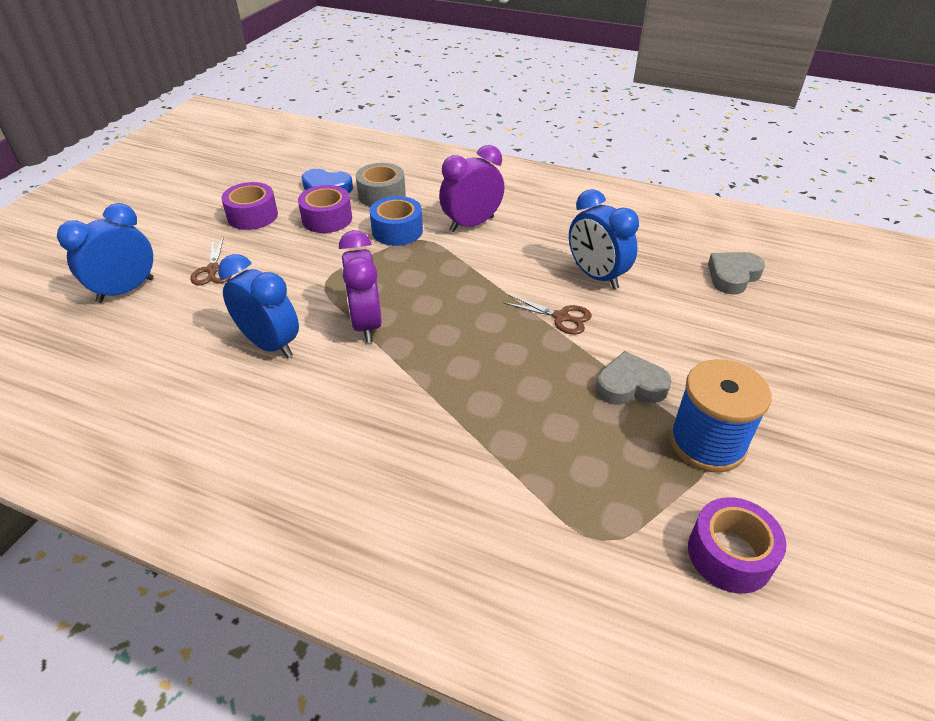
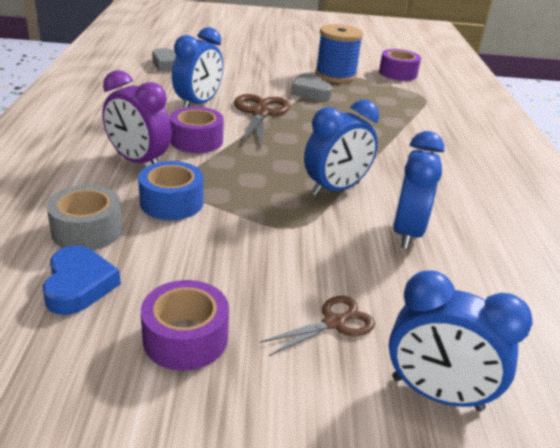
camera: 115 degrees left, 10 degrees down
purple tape [298,185,352,233] -> purple tape moved to [170,107,224,153]
purple clock [339,230,382,343] -> blue clock [304,100,379,196]
brown scissors [504,295,592,335] -> brown scissors [234,94,290,149], size x1.68

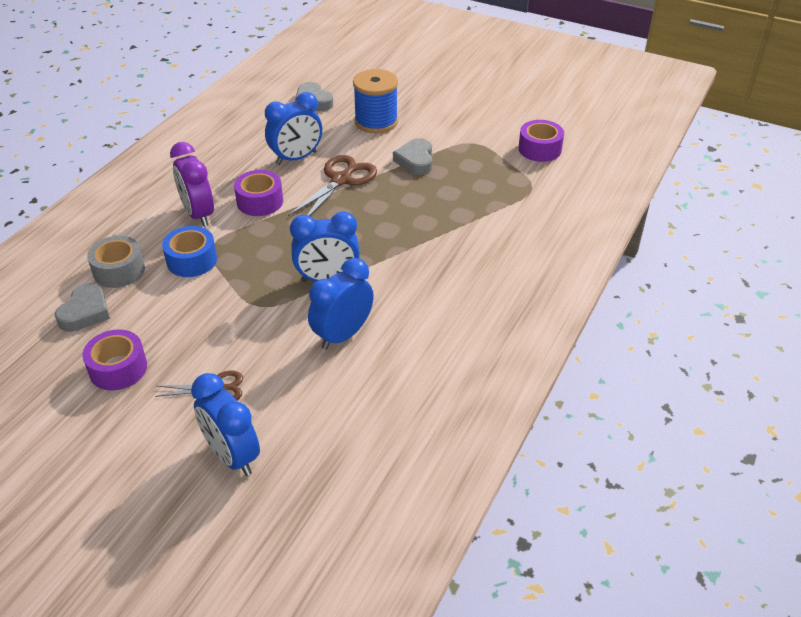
camera: 30 degrees right, 10 degrees up
blue heart [42,245,121,315] -> grey heart [55,283,110,332]
blue spool [315,24,363,83] -> blue spool moved to [353,69,398,133]

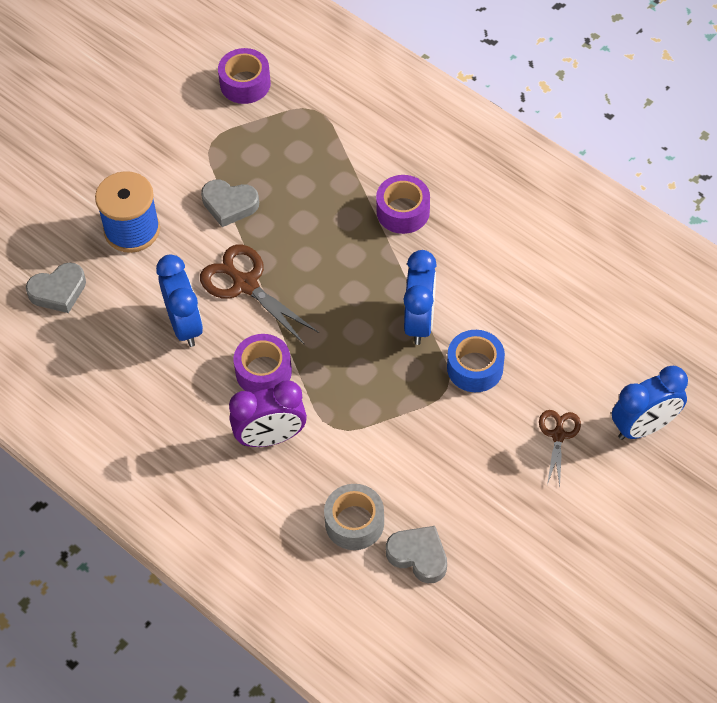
camera: 75 degrees left, 15 degrees up
purple tape [82,329,147,390] -> purple tape moved to [376,175,430,234]
blue tape [162,226,217,277] -> blue tape moved to [447,330,505,392]
blue clock [308,258,374,350] -> none

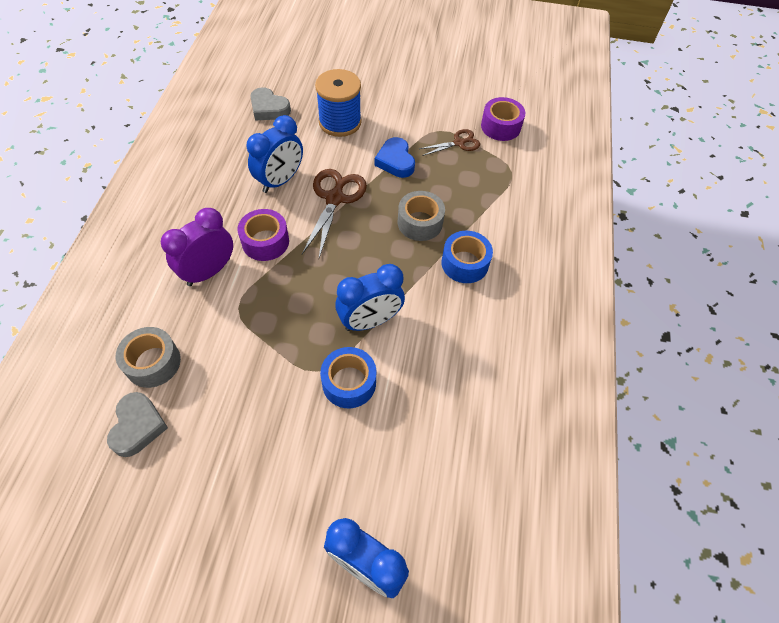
camera: 55 degrees right, 0 degrees up
grey heart [201,180,259,227] -> blue heart [374,137,415,178]
purple clock [229,380,307,447] -> purple clock turned 90 degrees clockwise [161,208,233,286]
purple tape [376,175,430,234] -> blue tape [441,231,493,283]
brown scissors [539,410,581,487] -> brown scissors moved to [419,129,480,156]
none -> grey tape [398,191,445,241]

